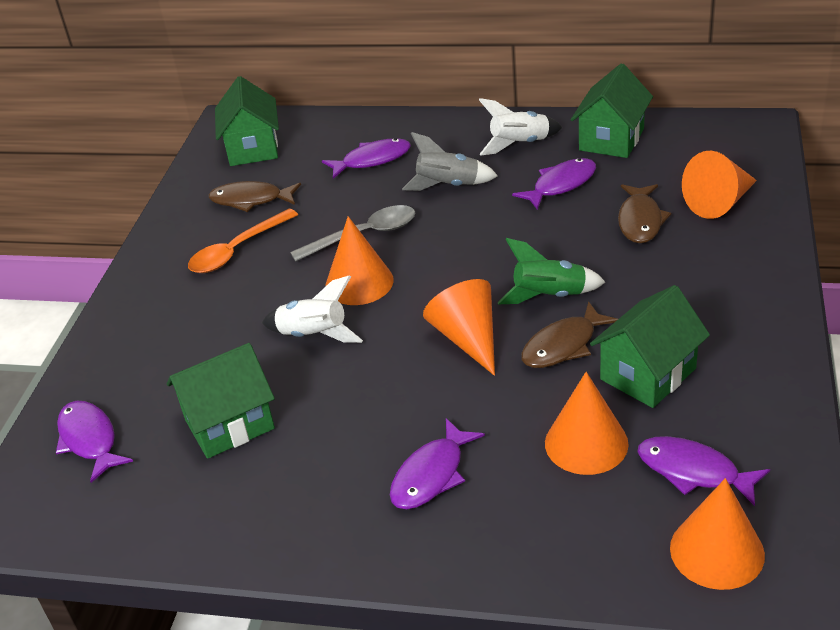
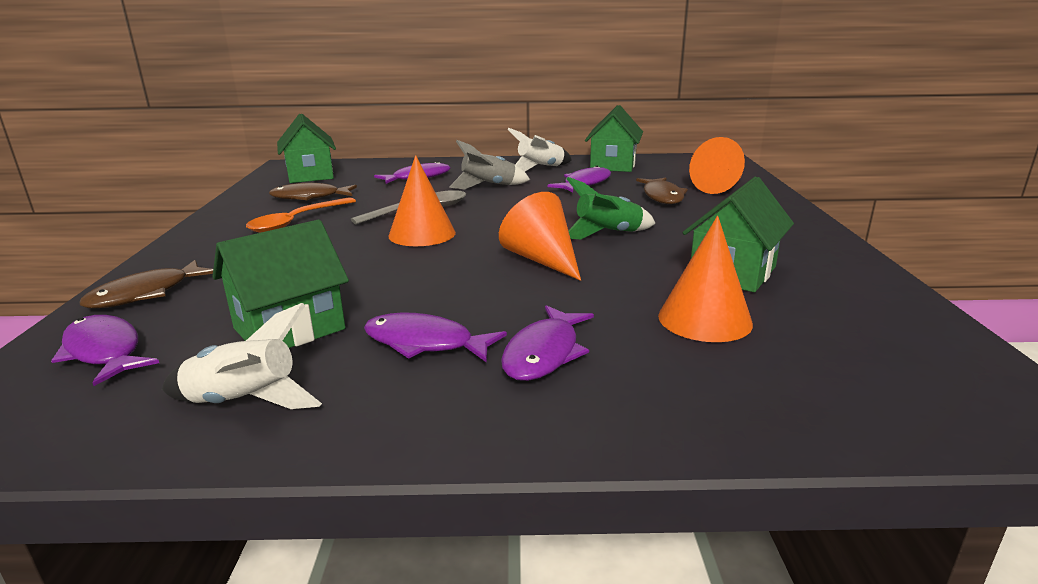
camera: 15 degrees left, 15 degrees down
white rocket [262,275,363,343] -> white rocket moved to [162,303,322,409]
brown fish [521,301,618,368] -> brown fish moved to [80,260,213,308]
purple fish [638,436,770,506] -> purple fish moved to [364,313,507,363]
orange cone [670,478,765,590] -> none

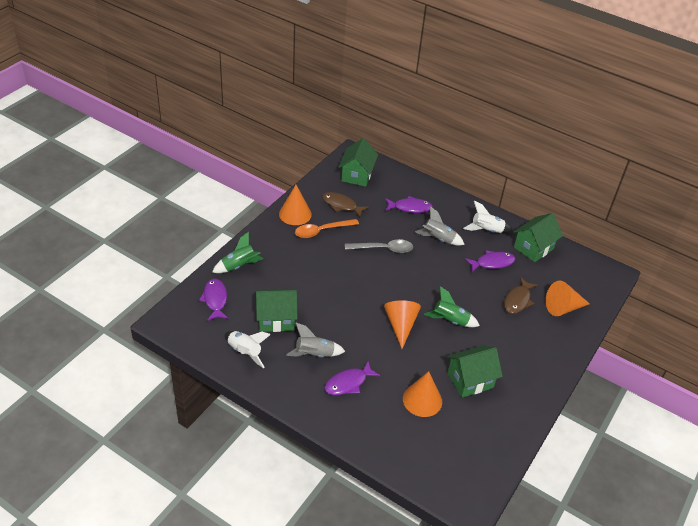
camera: 30 degrees right, 20 degrees up
brown fish [80,260,213,308] -> green rocket [212,232,264,273]
purple fish [364,313,507,363] -> grey rocket [286,323,345,358]
orange cone [388,155,456,246] -> orange cone moved to [279,185,312,225]

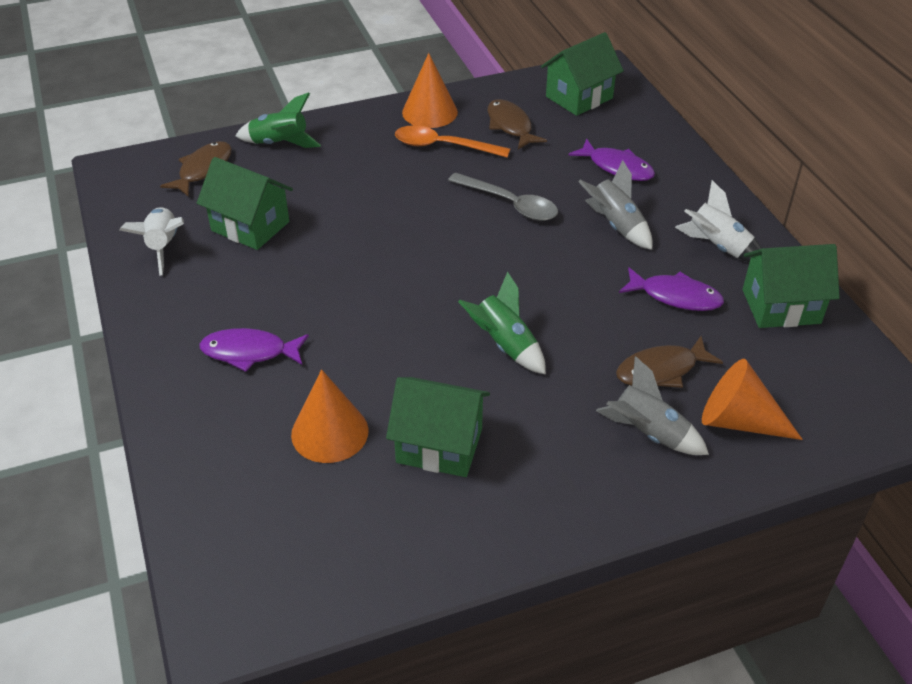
camera: 40 degrees right, 0 degrees up
purple fish [199,279,229,321] -> brown fish [160,141,232,197]
grey rocket [286,323,345,358] -> grey rocket moved to [596,356,709,455]
orange cone [384,300,421,349] -> none

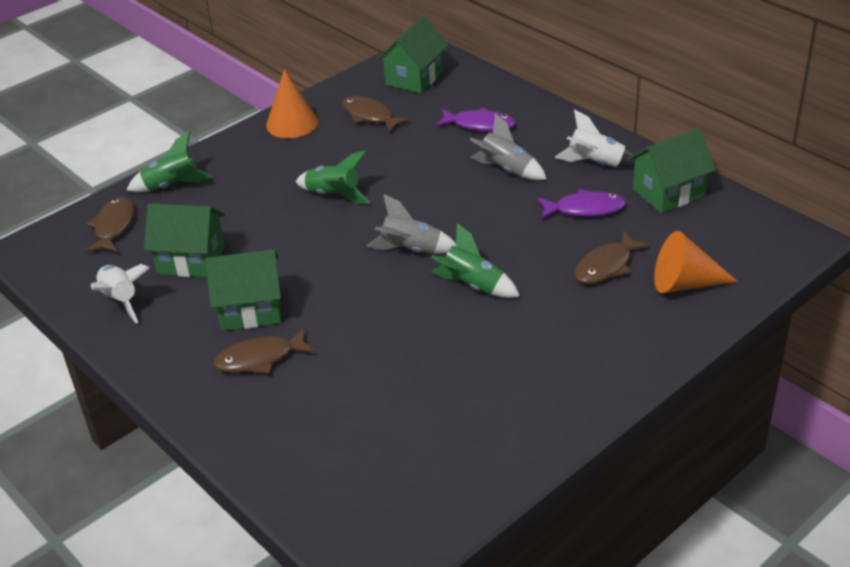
camera: 20 degrees left, 5 degrees down
purple fish [199,328,309,372] -> brown fish [214,328,315,374]
orange cone [291,369,369,463] -> none
green house [386,377,490,477] -> green house moved to [205,249,281,331]
orange spoon [395,125,510,158] -> none
grey spoon [448,173,558,221] -> none
grey rocket [596,356,709,455] -> grey rocket moved to [367,194,456,254]
none -> green rocket [296,151,370,204]

